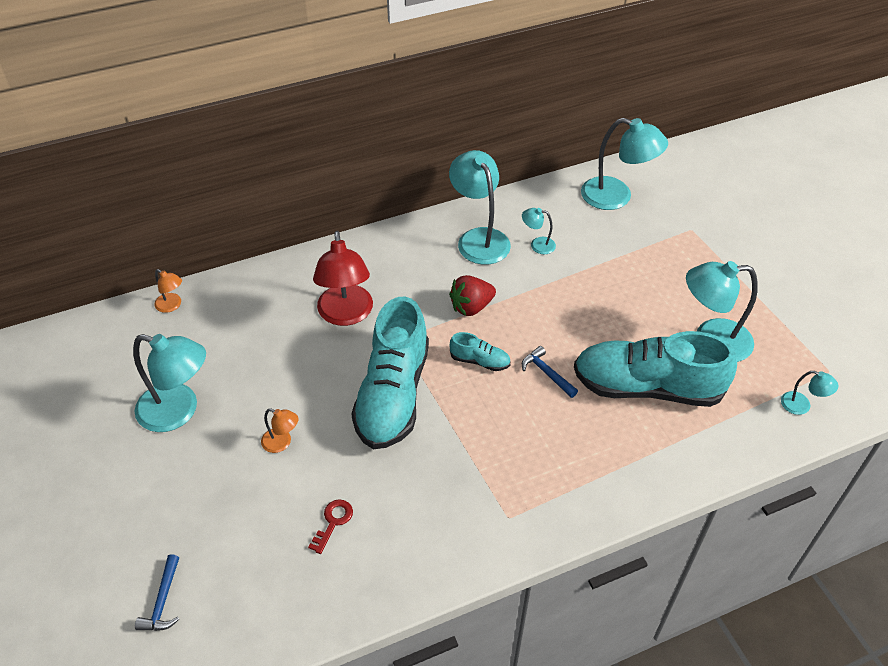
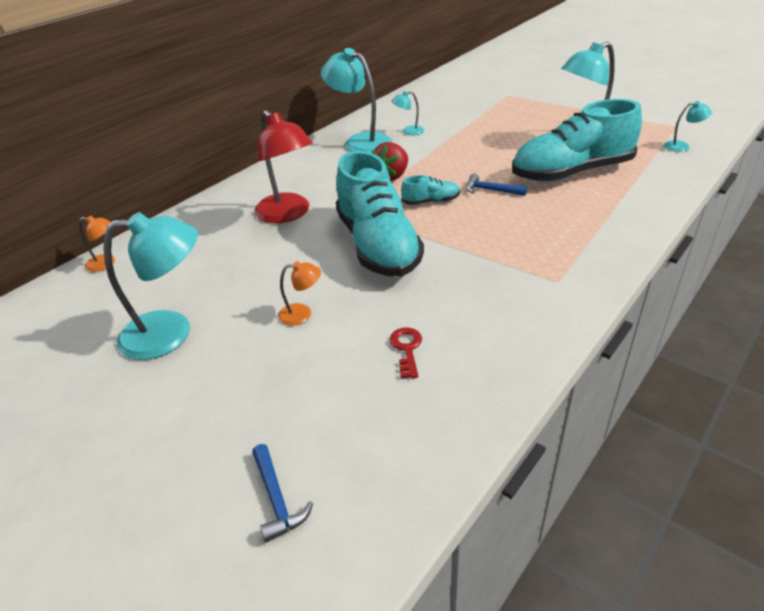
camera: 25 degrees left, 10 degrees down
turquoise lamp [581,118,668,210] -> none

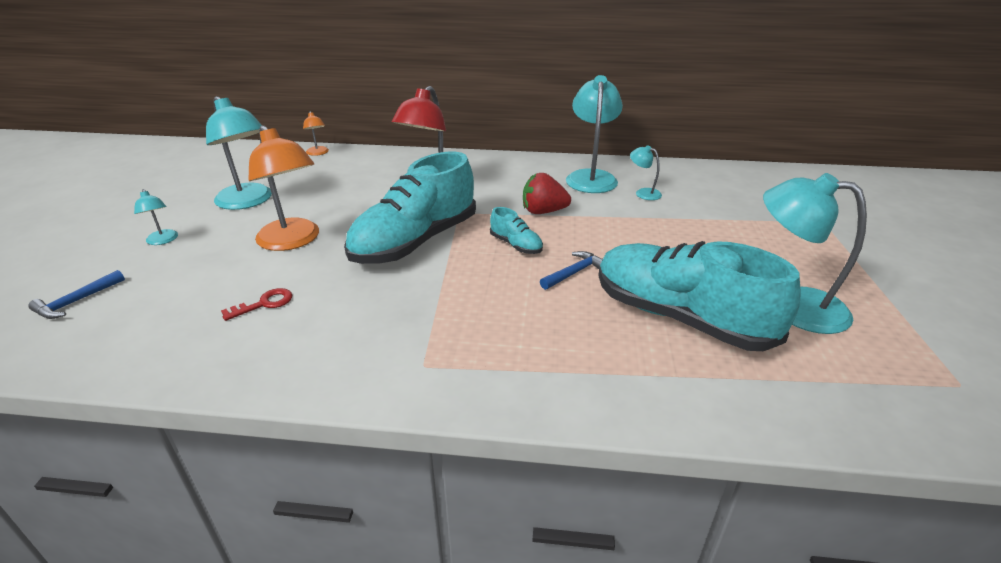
camera: 55 degrees right, 5 degrees down
orange lamp [278,261,321,326] -> orange lamp [248,125,319,251], size x2.11
blue hammer [466,174,527,196] -> blue hammer turned 60 degrees clockwise [540,251,603,290]
turquoise lamp [664,101,712,152] -> turquoise lamp moved to [134,189,178,245]

